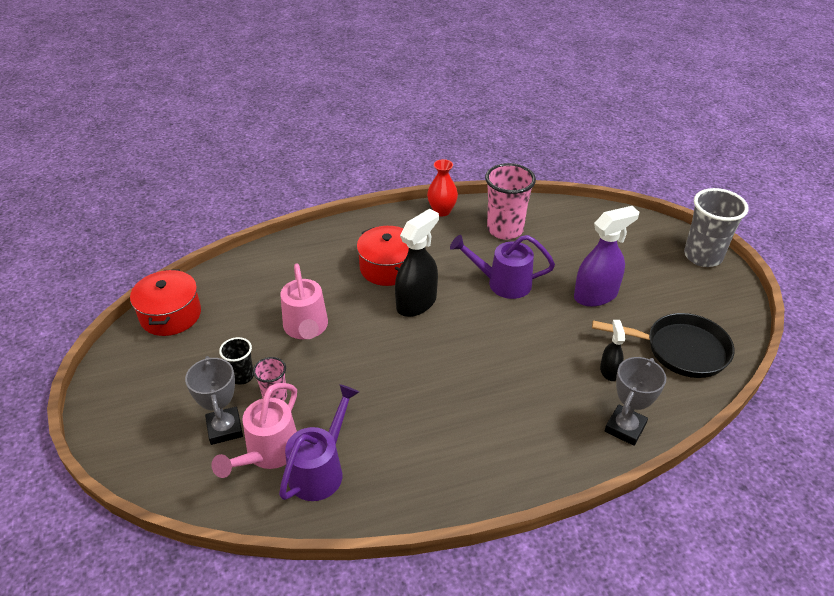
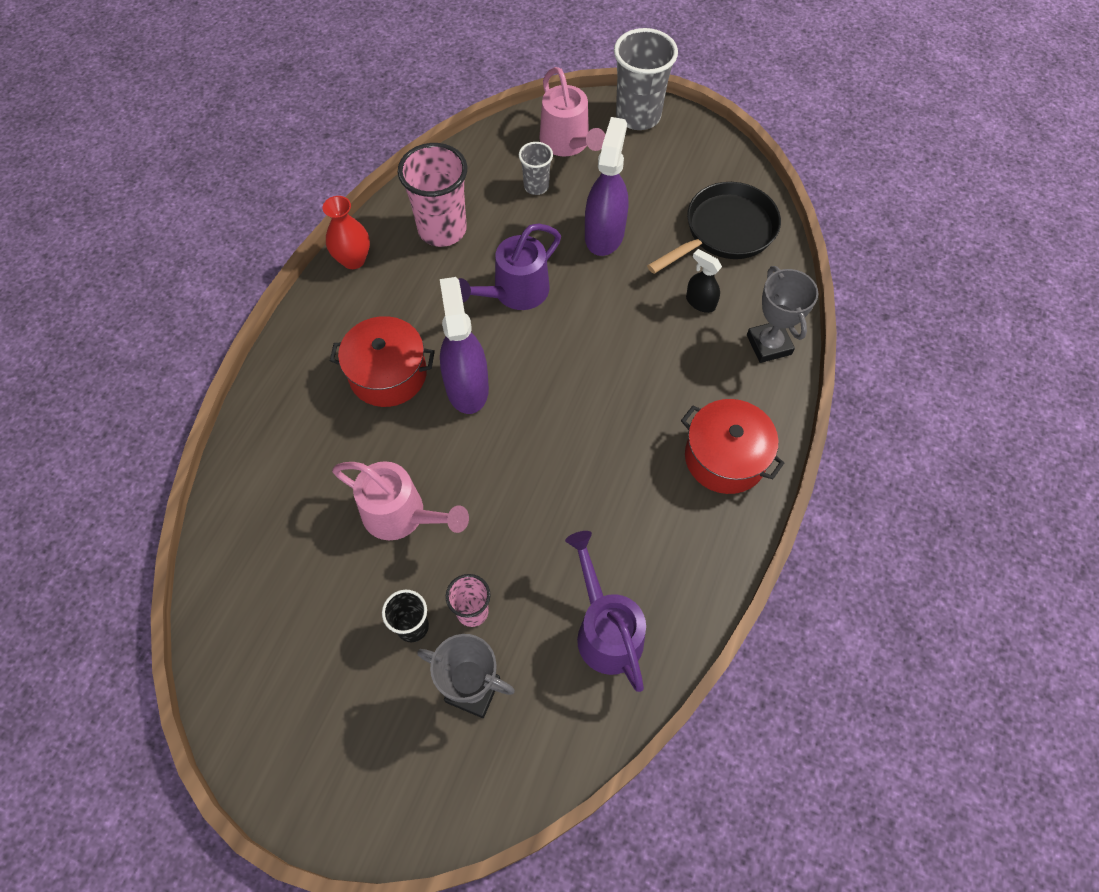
camera: 50 degrees left, 20 degrees up
red pot [130,269,201,336] -> red pot moved to [681,399,784,494]
pink watering can [211,383,297,478] -> pink watering can moved to [539,67,605,156]
black spray bottle [395,209,439,317] -> purple spray bottle [440,277,489,414]
none -> grey cup [519,142,553,195]

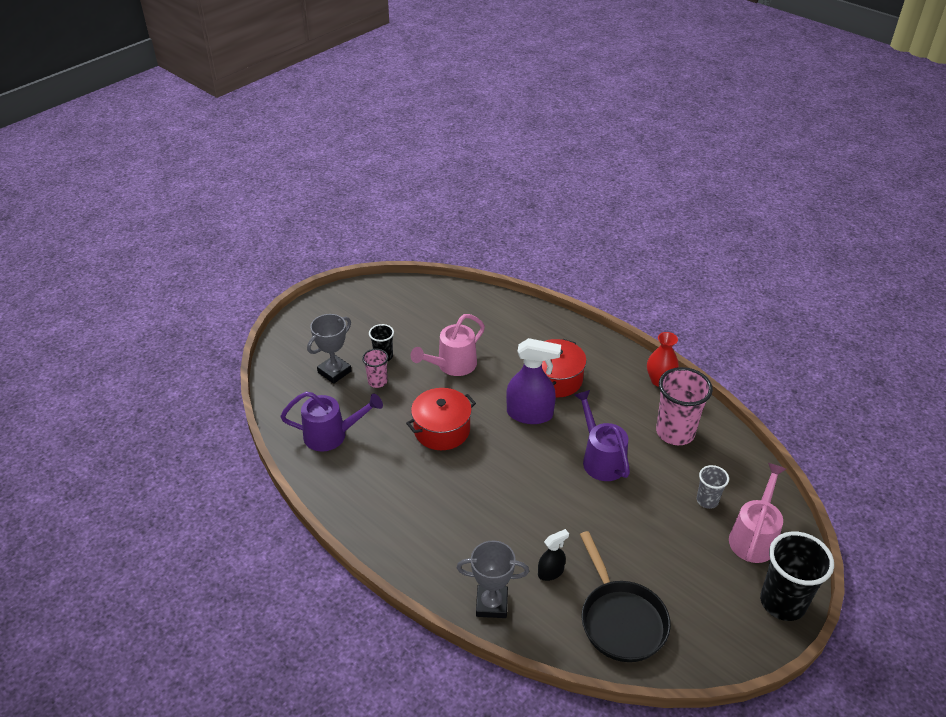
camera: 110 degrees right, 20 degrees down
pink watering can [539,67,605,156] -> pink watering can turned 120 degrees clockwise [729,463,786,563]
purple spray bottle [585,117,628,256] -> none
grey cup [614,28,678,130] -> black cup [760,532,834,621]
red pot [681,399,784,494] -> red pot moved to [406,388,476,450]

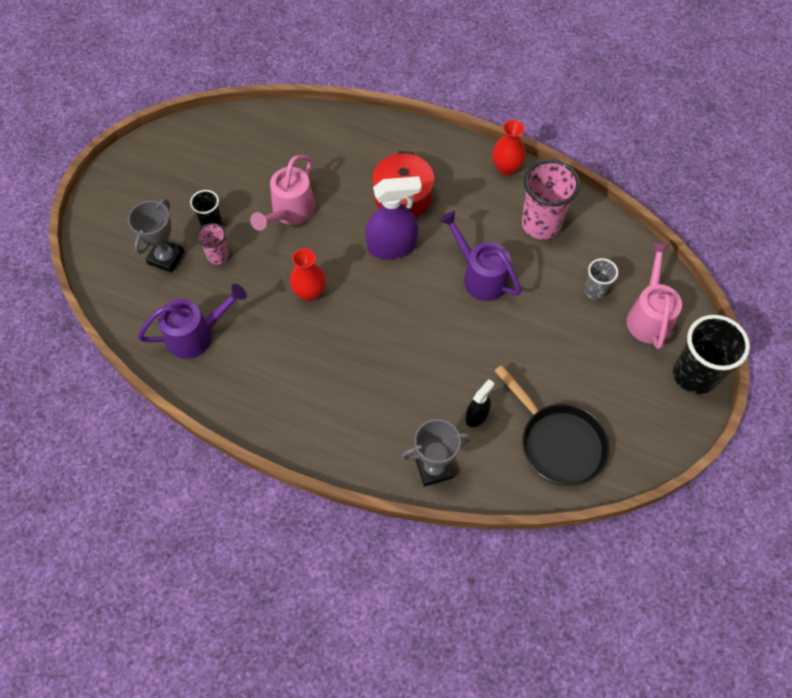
camera: 20 degrees left, 20 degrees up
red pot [406,388,476,450] -> red vase [290,248,326,302]

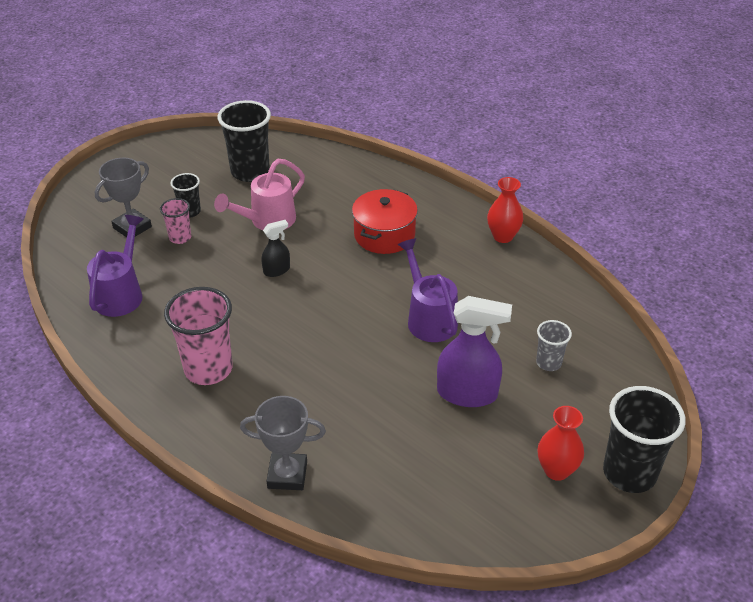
camera: 20 degrees right, 20 degrees down
purple watering can [138,284,247,359] -> purple watering can turned 75 degrees counterclockwise [87,215,144,317]
red vase [290,248,326,302] -> red vase moved to [538,406,584,481]
purple spray bottle [365,176,422,259] -> purple spray bottle moved to [437,296,512,407]
black spray bottle [466,379,494,427] -> black spray bottle moved to [262,220,290,277]
black pan [494,365,610,486] -> none
pink cup [522,160,580,240] -> pink cup moved to [164,287,232,385]
pink watering can [626,242,682,349] -> none
none -> black cup [217,100,271,182]

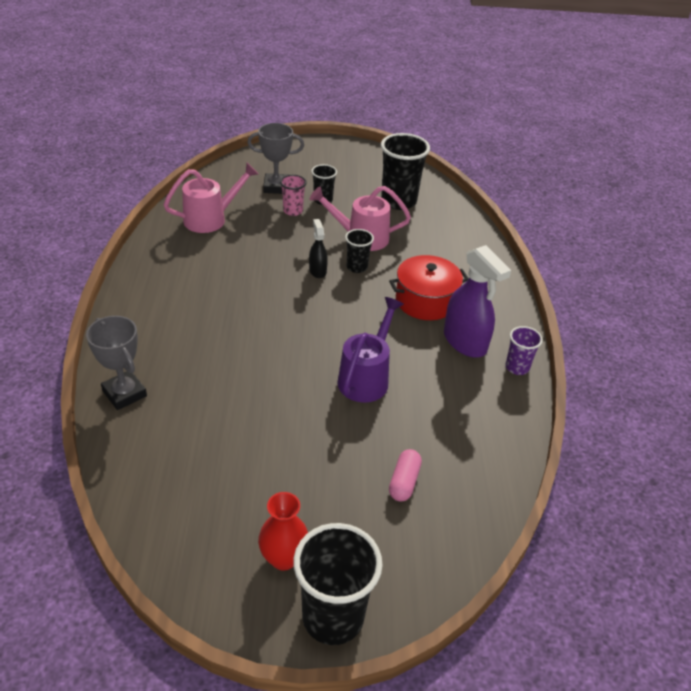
camera: 45 degrees right, 0 degrees up
purple watering can [87,215,144,317] -> pink watering can [164,163,258,233]
pink cup [164,287,232,385] -> none
black spray bottle [262,220,290,277] -> black spray bottle turned 120 degrees counterclockwise [309,219,328,278]
purple spray bottle [437,296,512,407] -> purple spray bottle moved to [444,245,511,358]
red vase [487,177,524,243] -> purple cup [505,326,543,375]
grey cup [536,320,572,371] -> pink capsule [389,449,422,502]
none -> black cup [345,229,374,273]

